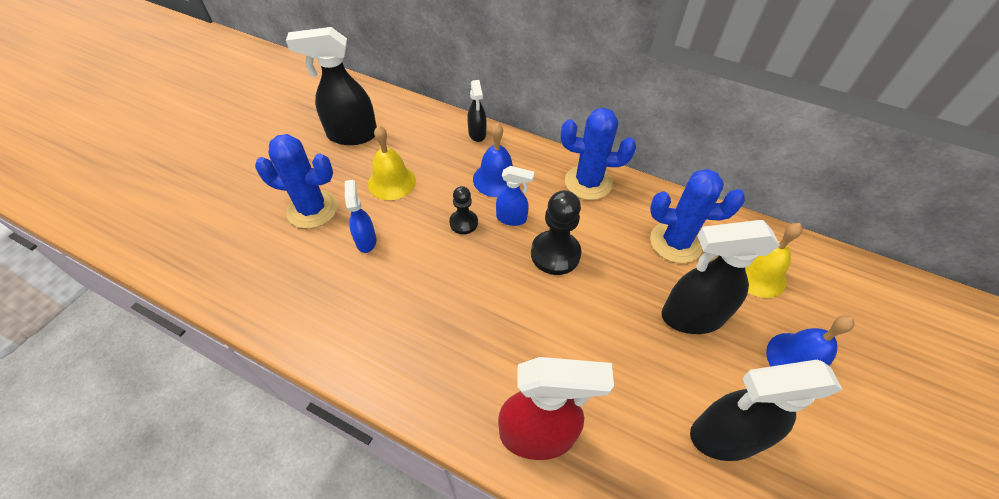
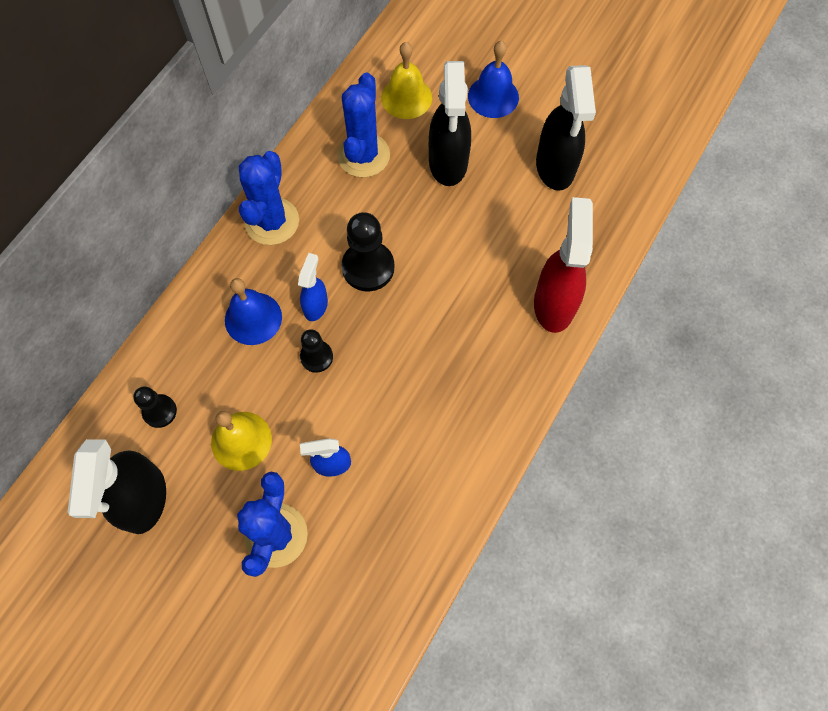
camera: 85 degrees left, 15 degrees up
black spray bottle [467,80,486,142] -> none
none -> black pawn [133,387,177,428]

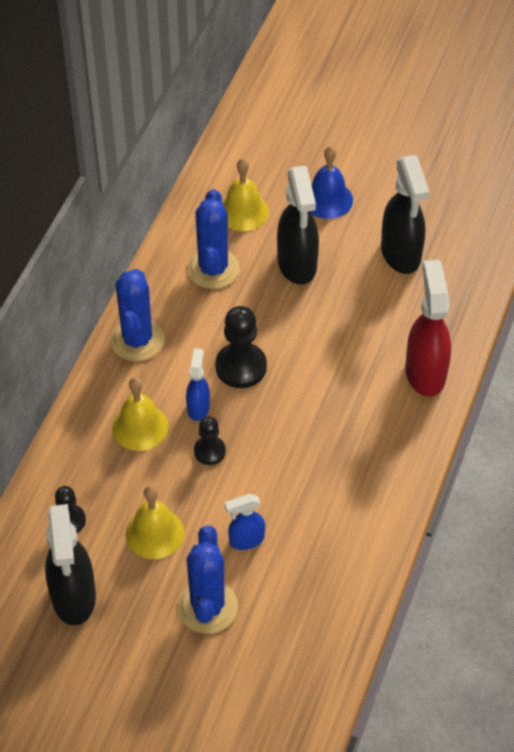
camera: 10 degrees left, 15 degrees down
blue bell [225,278,282,345] -> yellow bell [112,377,168,451]

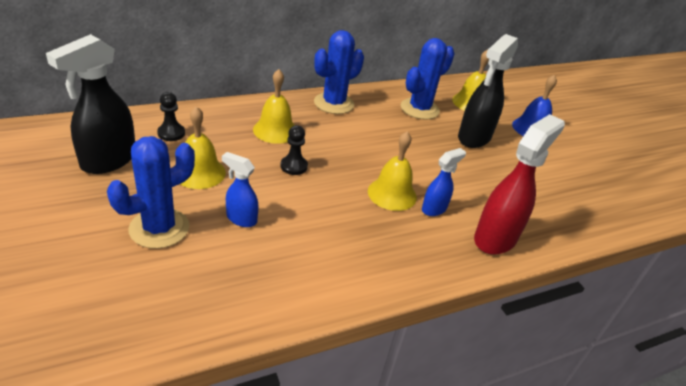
camera: 40 degrees right, 15 degrees down
blue spray bottle [186,348,210,421] -> blue spray bottle moved to [422,148,466,216]
black pawn [215,306,267,388] -> none
black spray bottle [381,155,430,274] -> none
none -> yellow bell [368,131,417,211]

